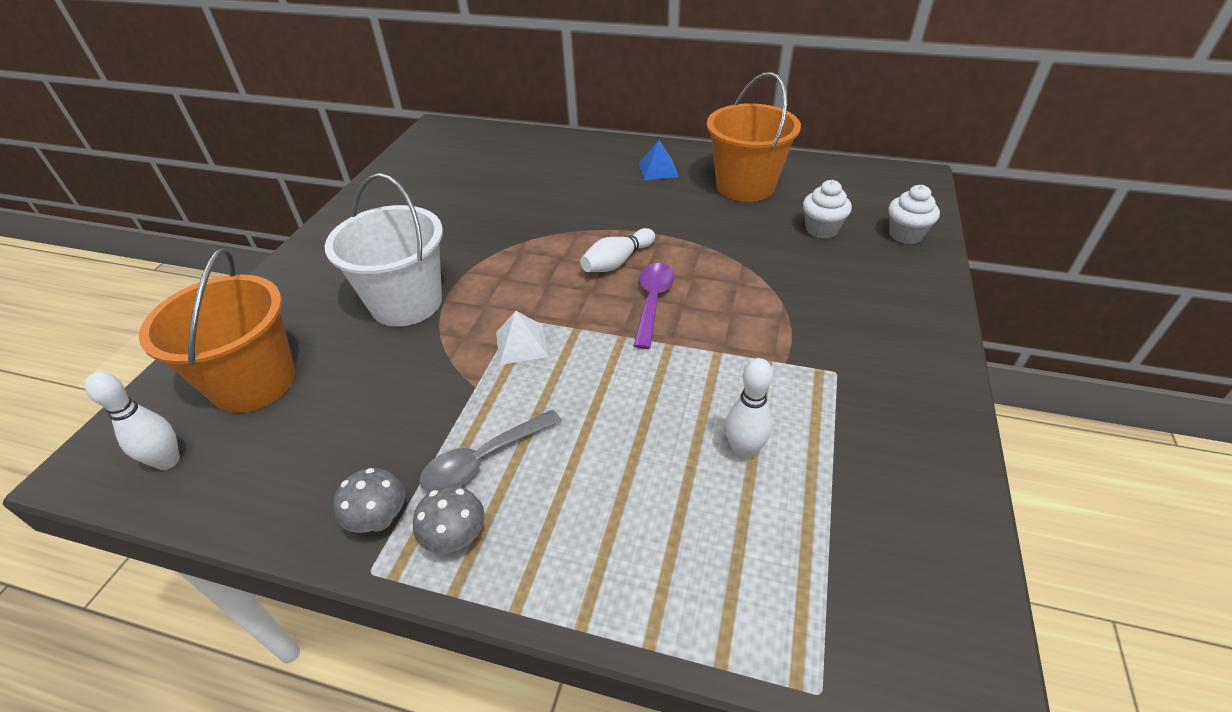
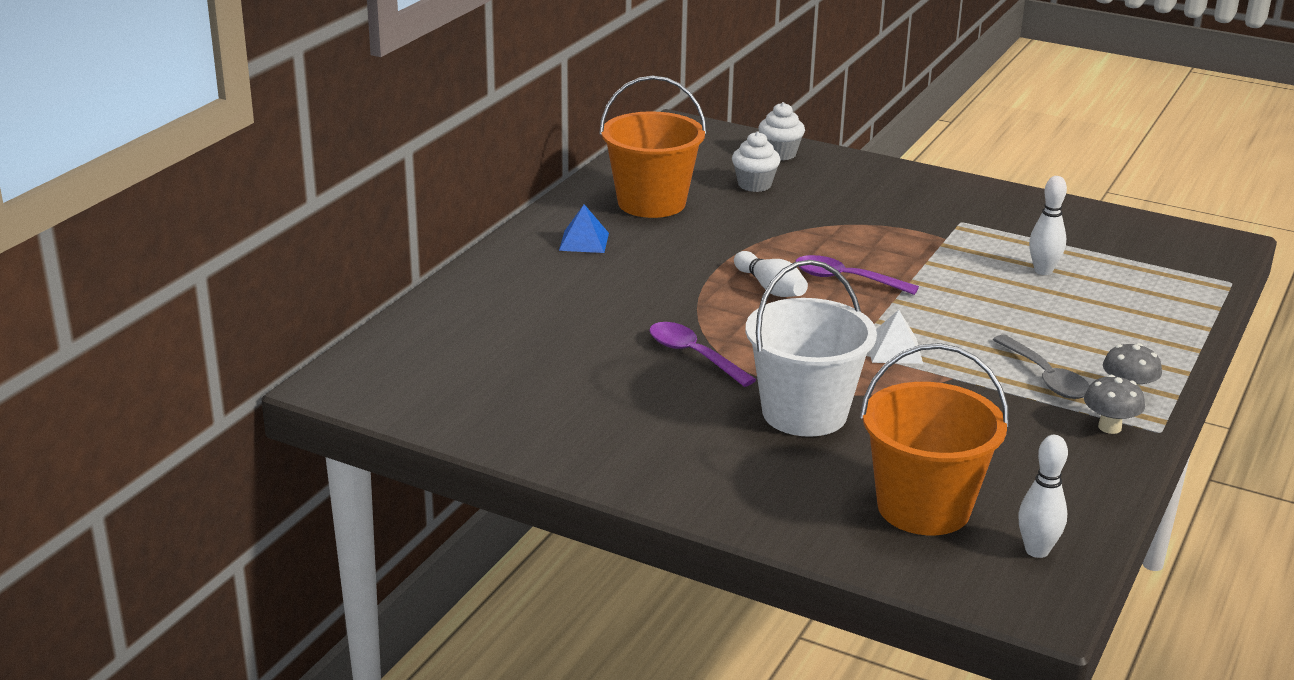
camera: 80 degrees left, 15 degrees down
none -> purple spoon [649,322,756,387]

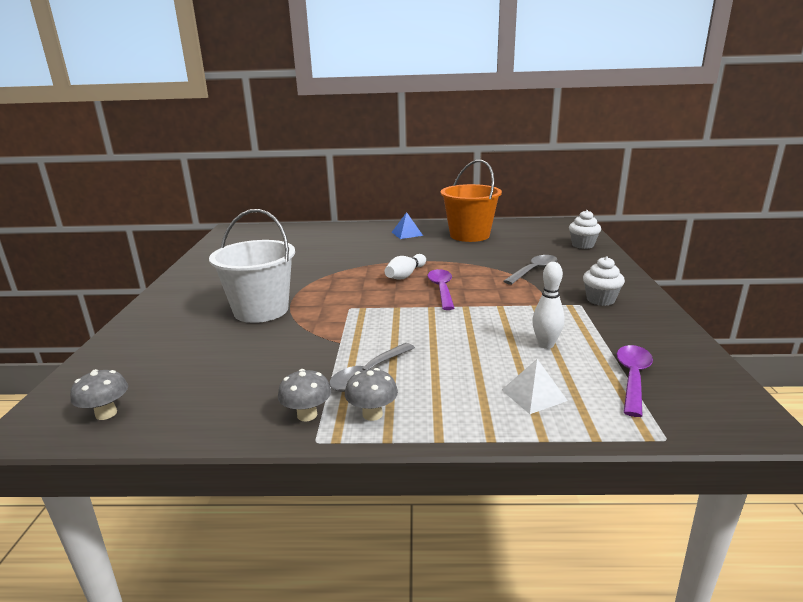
camera: 65 degrees right, 5 degrees down
purple spoon [649,322,756,387] -> purple spoon moved to [617,345,653,417]
white cupcake [732,131,781,192] -> white cupcake moved to [583,256,625,306]
orange bucket [860,343,1009,535] -> none
white pyramid [870,310,923,364] -> white pyramid moved to [502,359,568,414]
white bowling pin [1018,435,1068,558] -> grey mushroom [70,369,128,420]
none -> grey spoon [503,255,557,285]

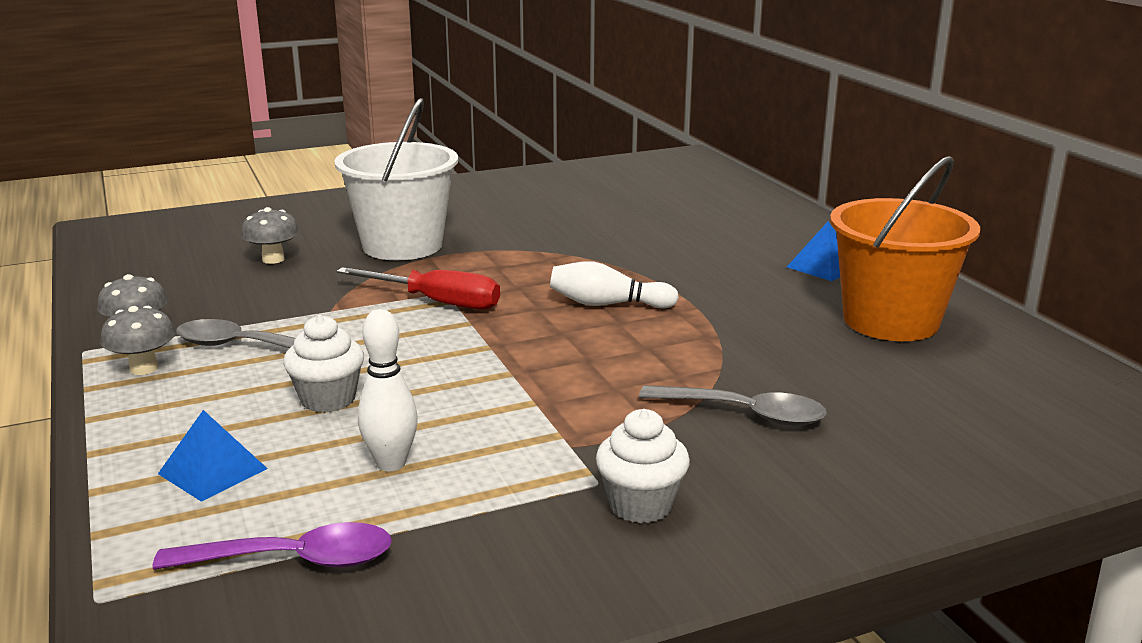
camera: 65 degrees right, 0 degrees up
grey mushroom [70,369,128,420] -> grey mushroom moved to [241,207,299,264]
purple spoon [428,269,454,310] -> none
white pyramid [502,359,568,414] -> blue pyramid [158,410,268,502]
white cupcake [569,210,601,249] -> white cupcake moved to [283,315,364,413]
none -> red screwdriver [336,267,500,310]

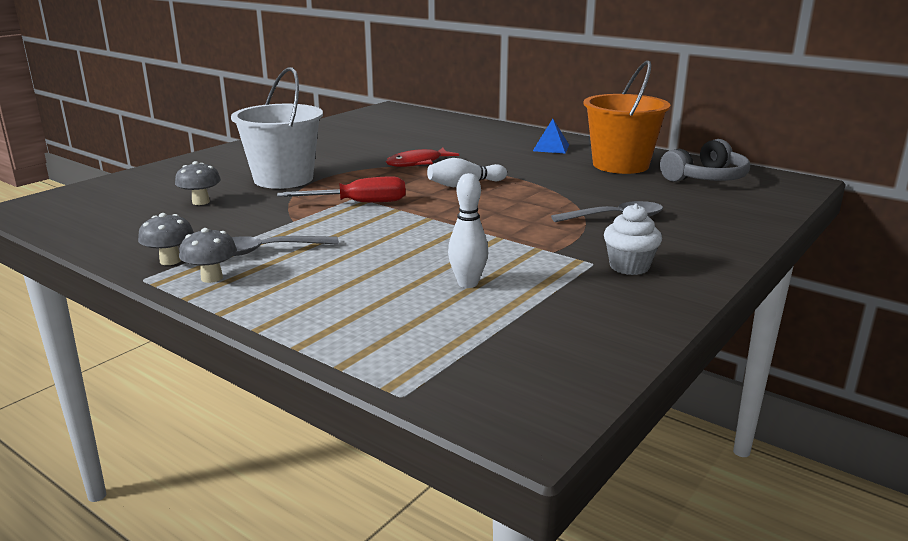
camera: 30 degrees left, 0 degrees up
purple spoon [153,522,392,570] -> none
blue pyramid [158,410,268,502] -> none
white cupcake [283,315,364,413] -> none
none -> red fish [386,148,459,167]
none -> grey headphones [660,139,750,182]

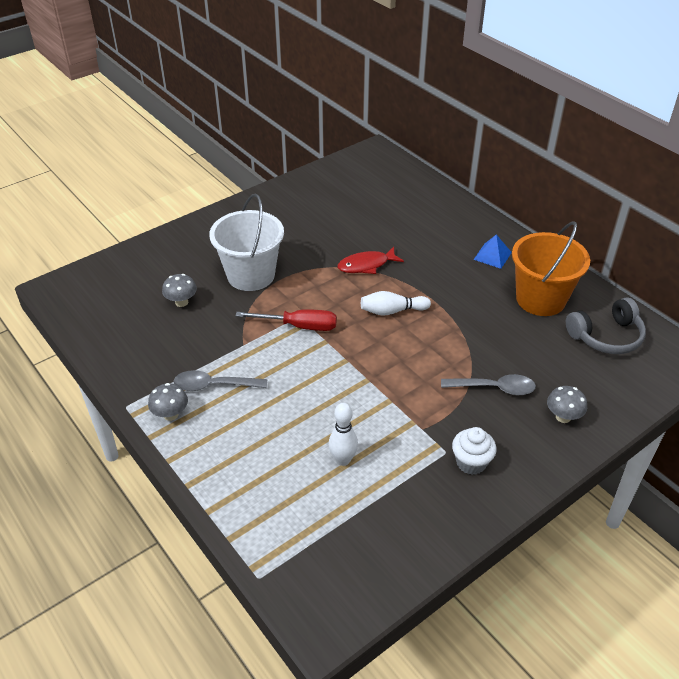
camera: 15 degrees right, 20 degrees up
grey mushroom [138,213,194,265] -> grey mushroom moved to [547,386,587,423]

